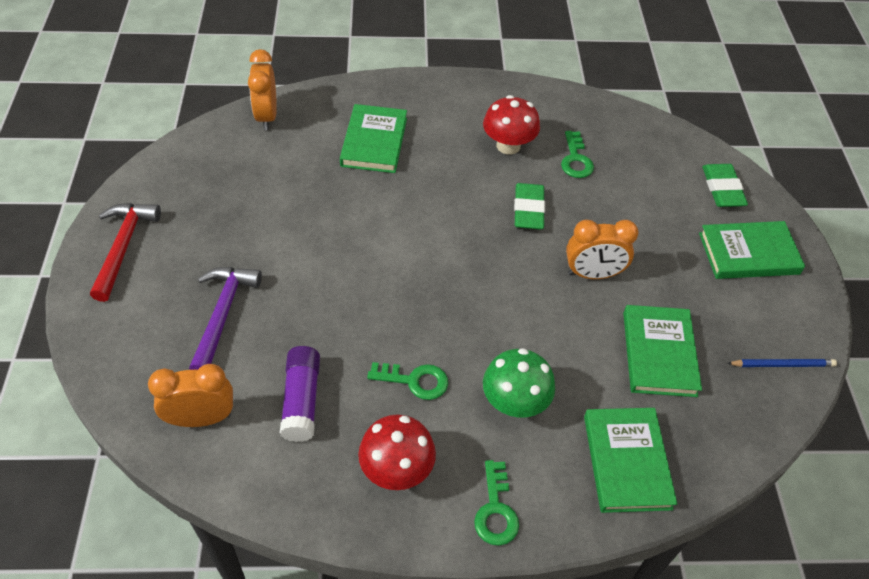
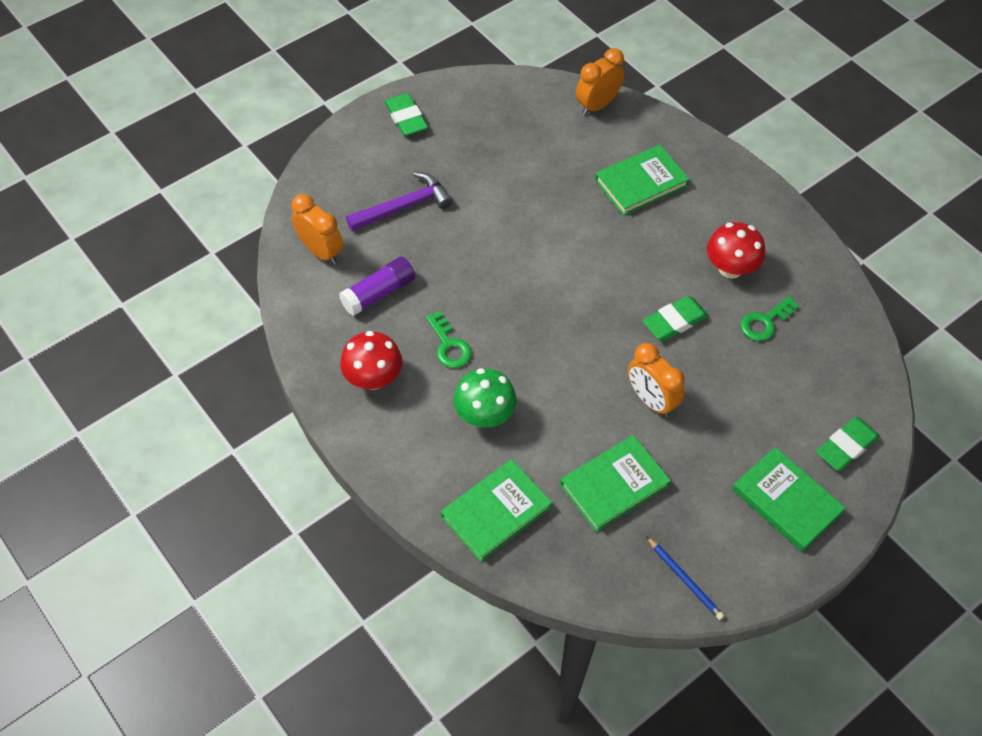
camera: 55 degrees right, 5 degrees up
red hammer [90,203,161,302] -> green eraser [384,93,428,136]
green key [474,460,519,546] -> none

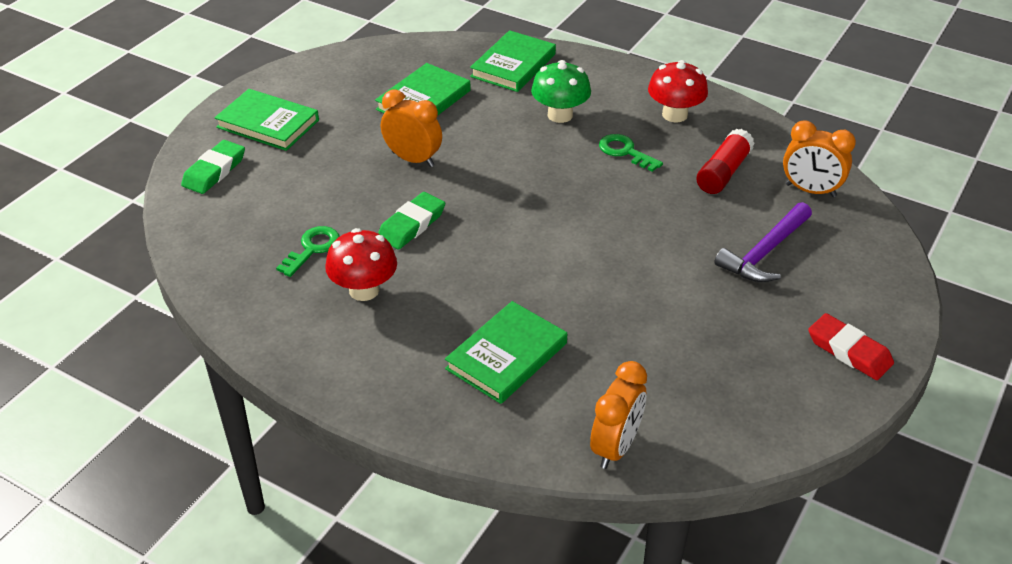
camera: 160 degrees right, 15 degrees down
purple glue stick [339,257,415,316] -> red glue stick [696,129,755,194]
green eraser [384,93,428,136] -> red eraser [808,313,894,380]
blue pencil [646,536,724,620] -> none

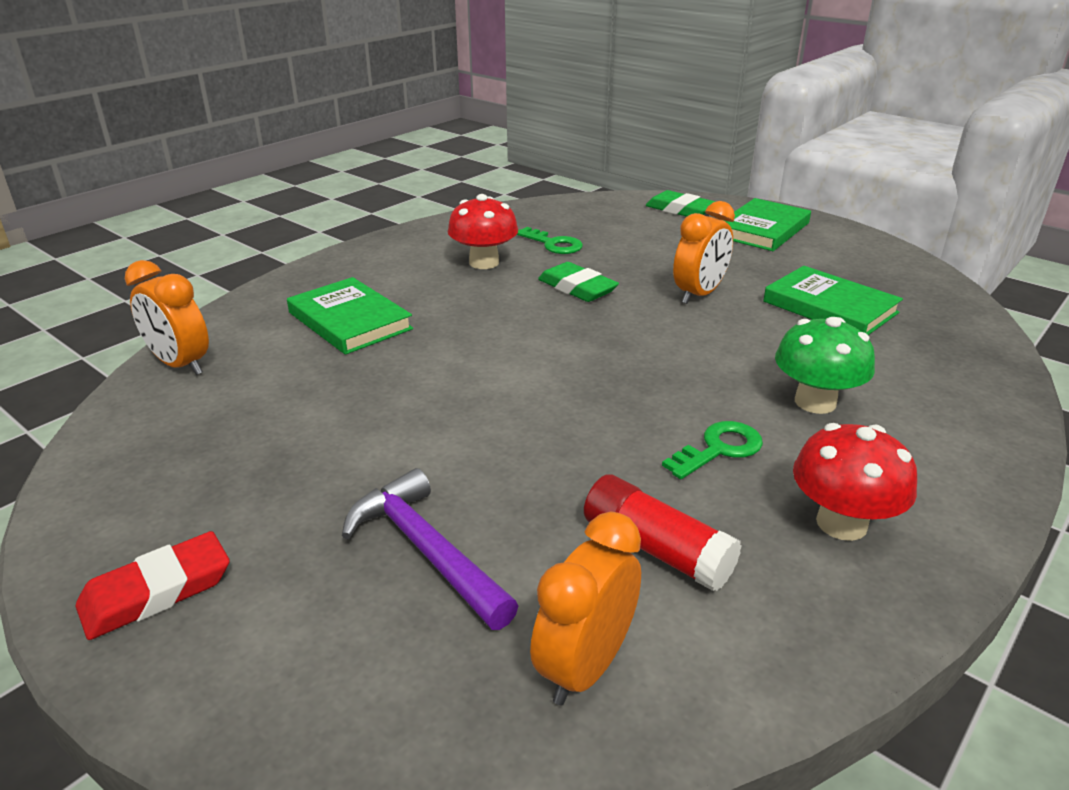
camera: 100 degrees right, 10 degrees down
green book [470,30,556,92] -> none

